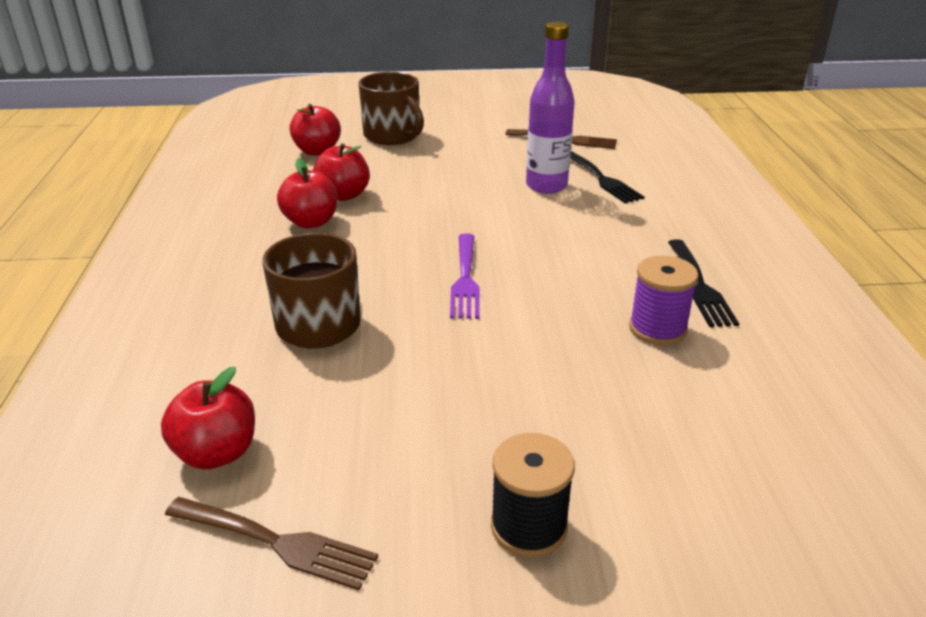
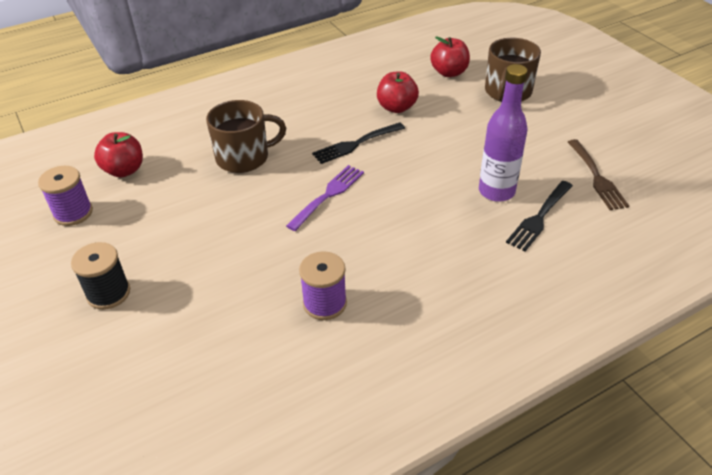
camera: 65 degrees right, 10 degrees up
brown fork [165,497,378,590] -> purple spool [38,166,93,226]
red apple [277,158,338,229] -> none
purple fork [450,233,480,319] -> purple fork turned 150 degrees clockwise [286,165,364,231]
black fork [668,239,739,327] -> black fork moved to [312,122,405,164]

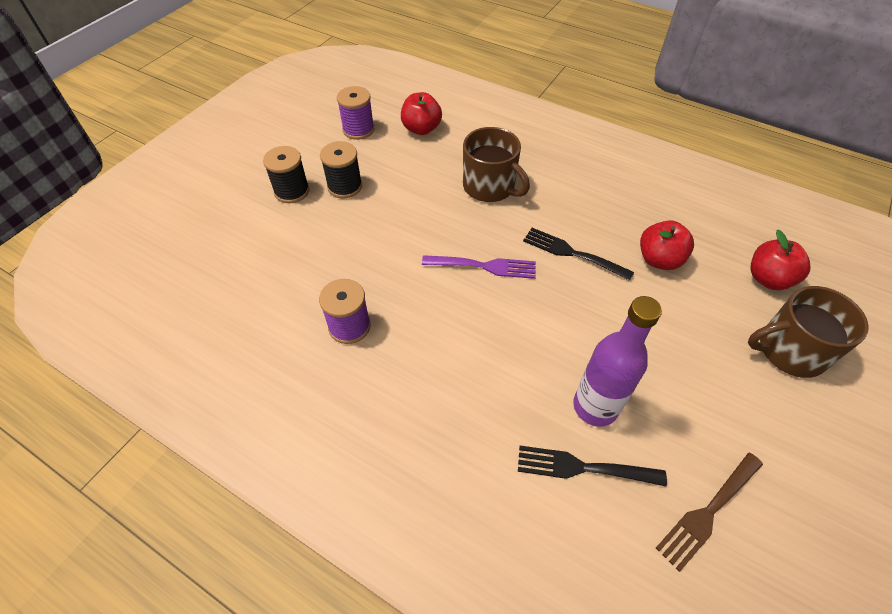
camera: 60 degrees right, 10 degrees up
none -> black spool [320,141,362,198]

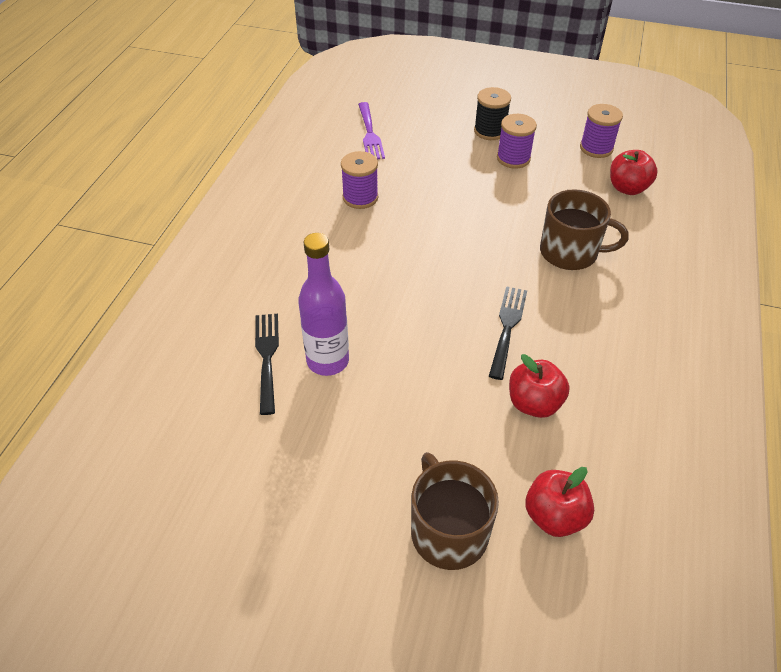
camera: 75 degrees right, 5 degrees down
black spool [320,141,362,198] -> purple spool [497,114,537,169]
purple fork [422,255,536,279] -> purple fork moved to [358,102,385,159]
brown mug [463,127,530,202] -> brown mug turned 105 degrees counterclockwise [540,189,628,270]
brown fork [656,452,763,572] -> none

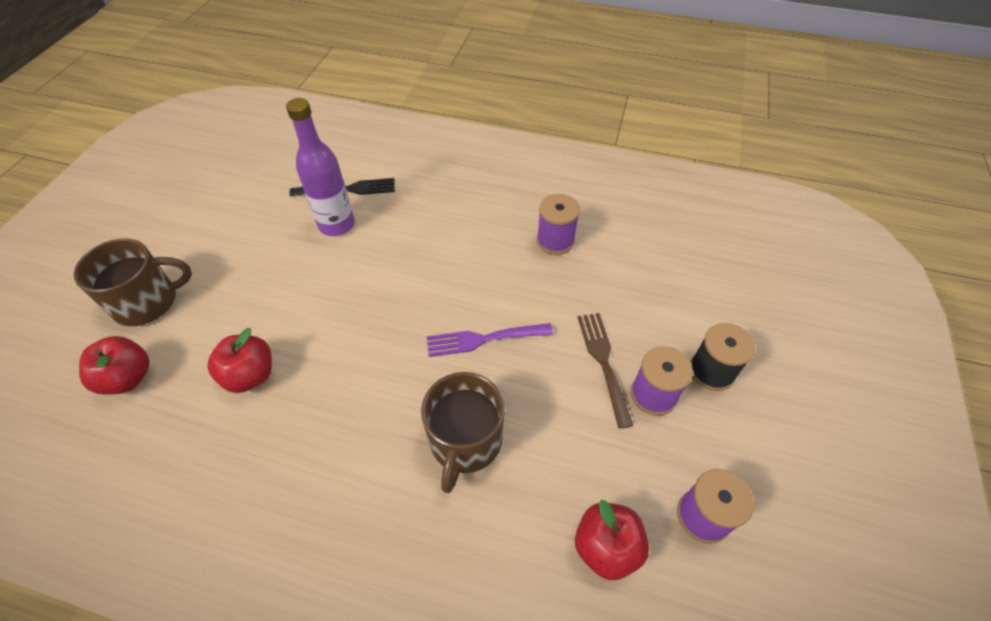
camera: 90 degrees right, 5 degrees up
purple fork [358,102,385,159] -> purple fork moved to [427,323,553,357]
black fork [489,286,527,380] -> none
none -> brown fork [577,313,633,429]

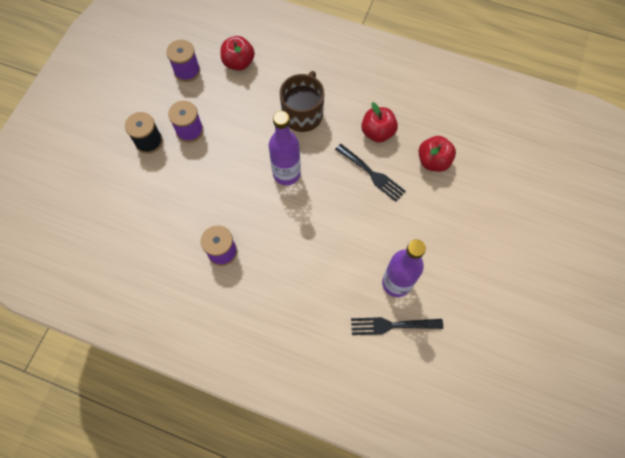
camera: 175 degrees left, 15 degrees up
brown mug [74,238,192,326] -> none
red apple [79,336,150,395] -> red apple moved to [361,102,398,143]
purple fork [427,323,553,357] -> purple bottle [268,111,301,186]
brown fork [577,313,633,429] -> none
none -> black fork [335,144,406,202]

